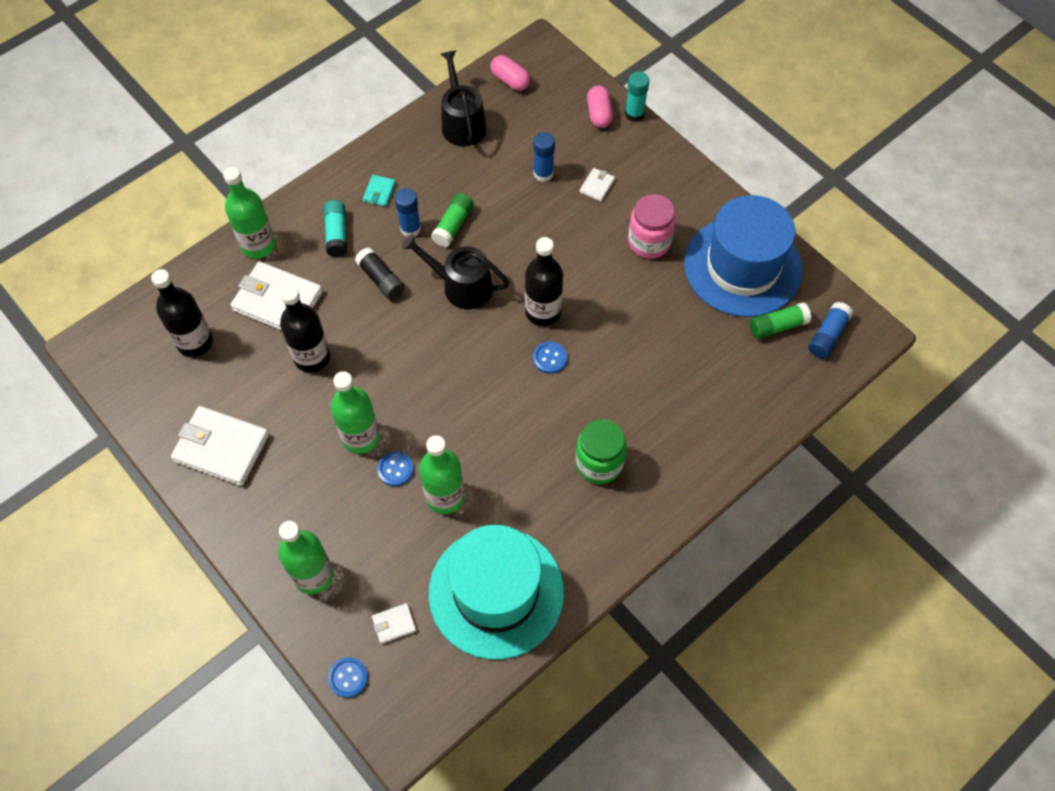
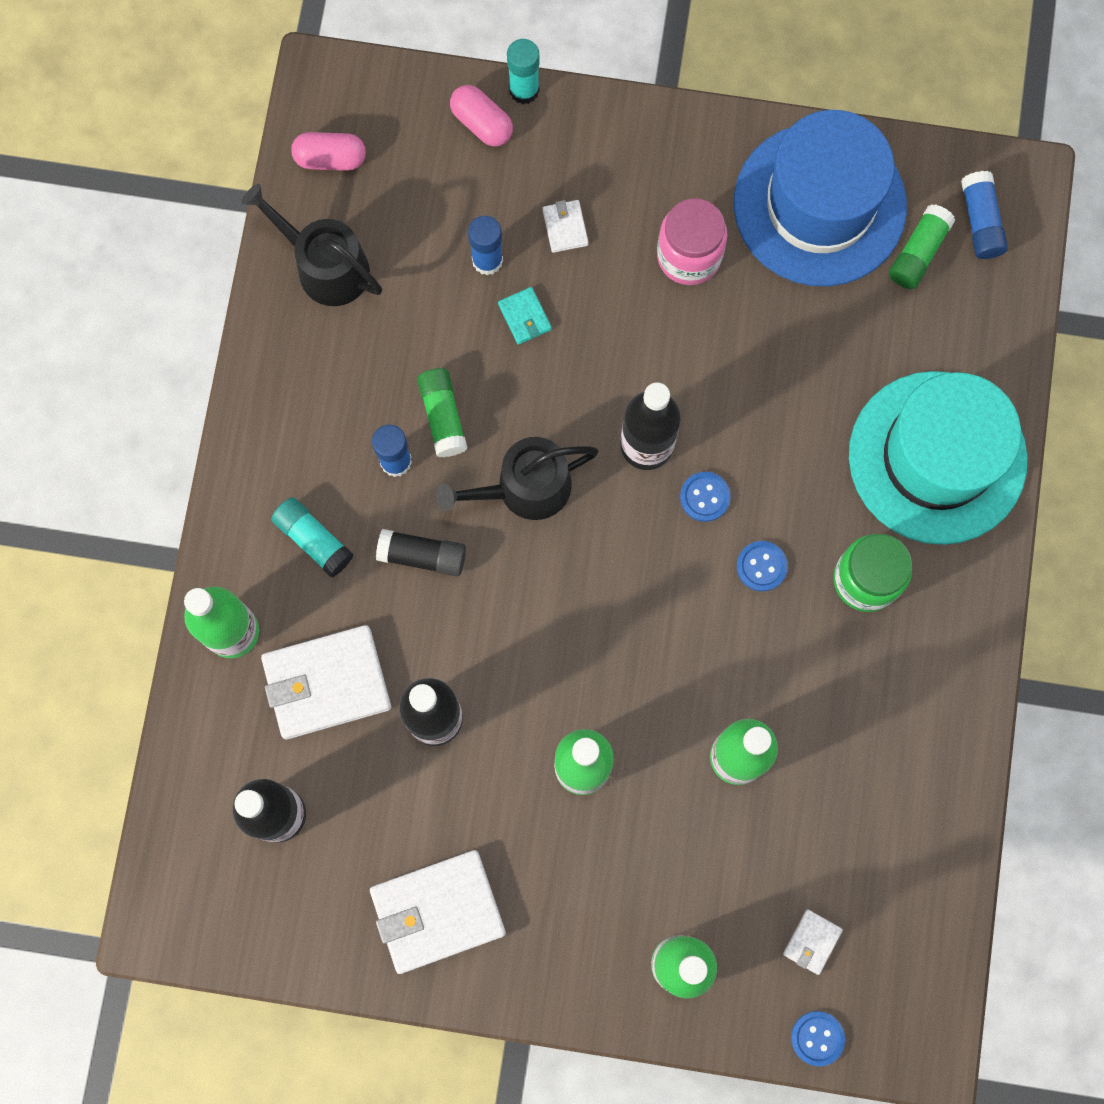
camera: 40 degrees left, 15 degrees up
turquoise wallet [363,175,396,207] -> turquoise wallet moved to [498,287,552,345]
blue button [377,451,414,486] -> blue button moved to [737,541,788,592]
turquoise hat [429,525,564,660] -> turquoise hat moved to [849,371,1027,545]

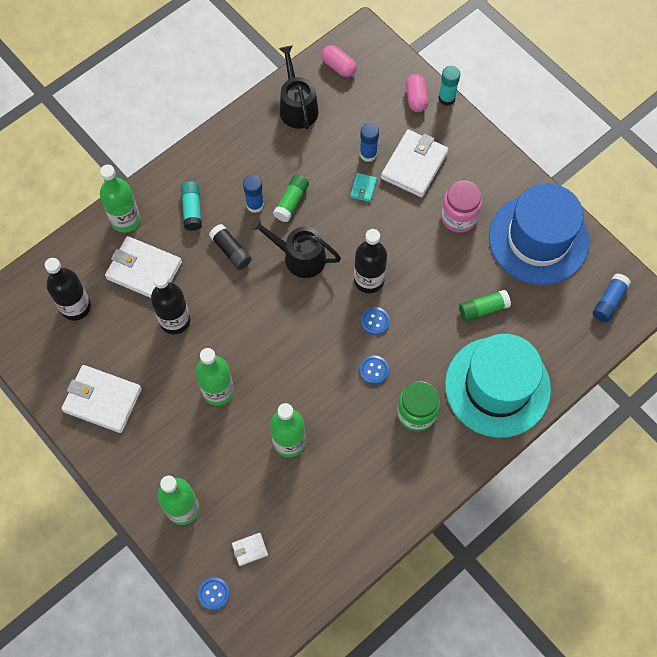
camera: 40 degrees right, 10 degrees down
white wallet [543,200,589,253] -> white wallet [381,130,449,197], size x2.22
green glue stick [889,204,956,289] -> green glue stick moved to [459,290,511,322]

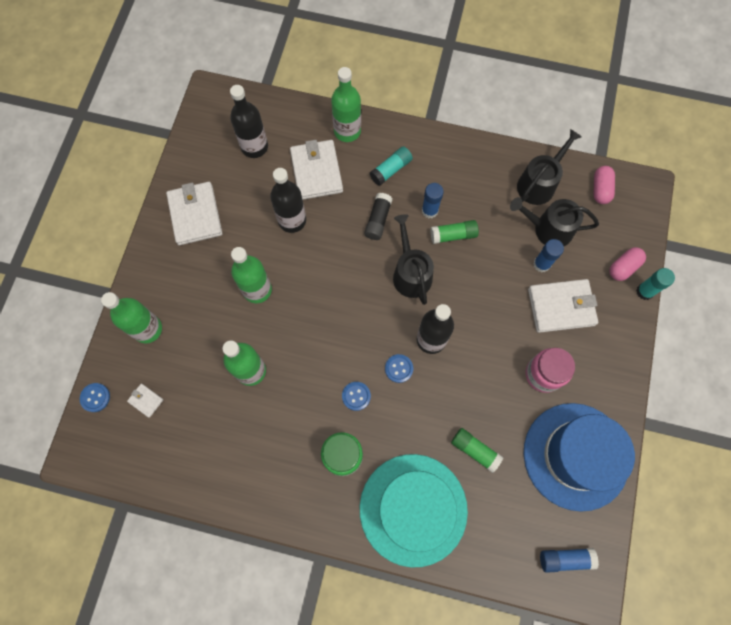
camera: 55 degrees right, 5 degrees up
turquoise wallet [350,173,377,202] -> none
none -> black watering can [510,197,599,246]

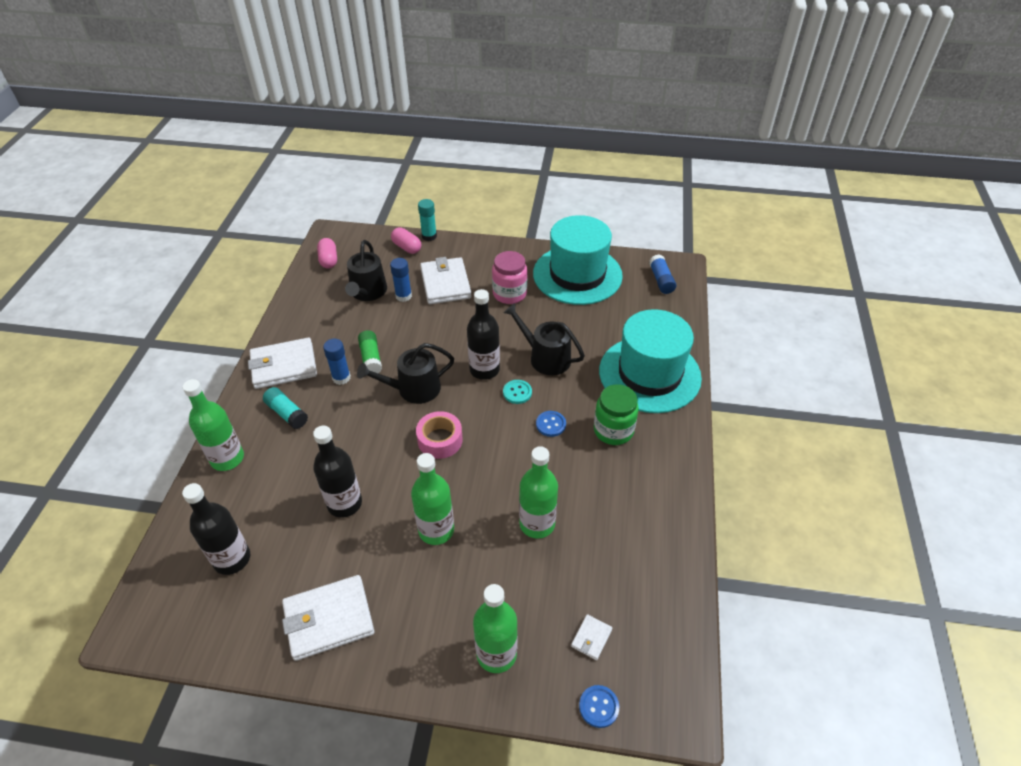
camera: 95 degrees left, 25 degrees down
white wallet [290,140,343,200] -> white wallet moved to [248,338,317,389]
black glue stick [364,193,392,240] -> none
blue button [385,354,413,383] -> turquoise button [503,380,532,404]
green glue stick [451,428,503,473] -> none
black watering can [517,129,582,205] -> black watering can moved to [504,303,585,375]
blue hat [524,403,635,512] -> turquoise hat [533,215,623,305]
pink capsule [594,166,615,204] -> pink capsule turned 75 degrees clockwise [317,238,337,268]
none -> pink tape [416,411,463,459]

